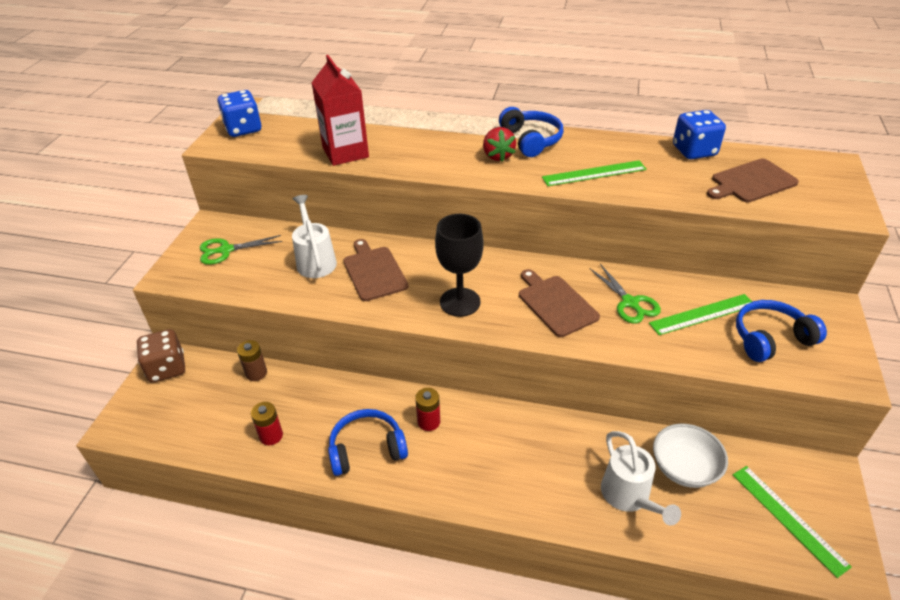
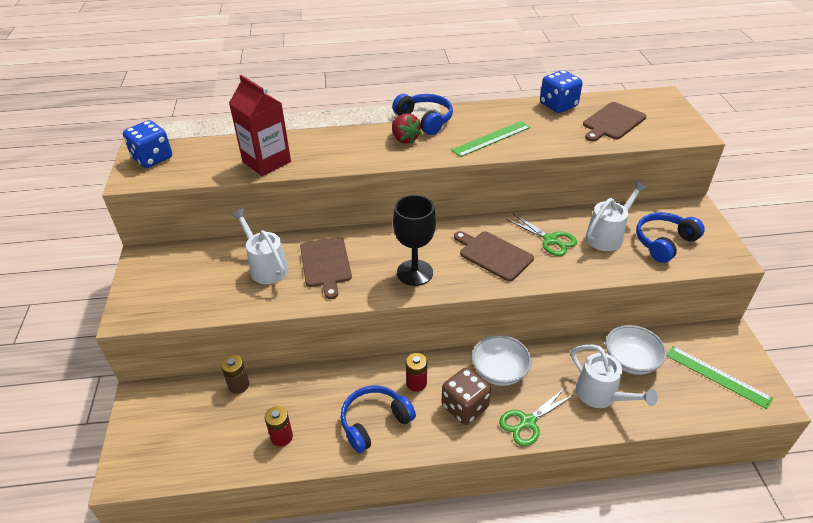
camera: 20 degrees left, 0 degrees up
brown dice [137,329,185,383] -> brown dice moved to [442,367,491,425]
green scissors [200,235,282,265] -> green scissors moved to [499,389,574,446]
brown cutting board [343,239,409,301] -> brown cutting board turned 150 degrees counterclockwise [300,237,352,299]
green ruler [649,294,752,335] -> white watering can [586,181,648,251]
none -> white bowl [472,335,532,386]

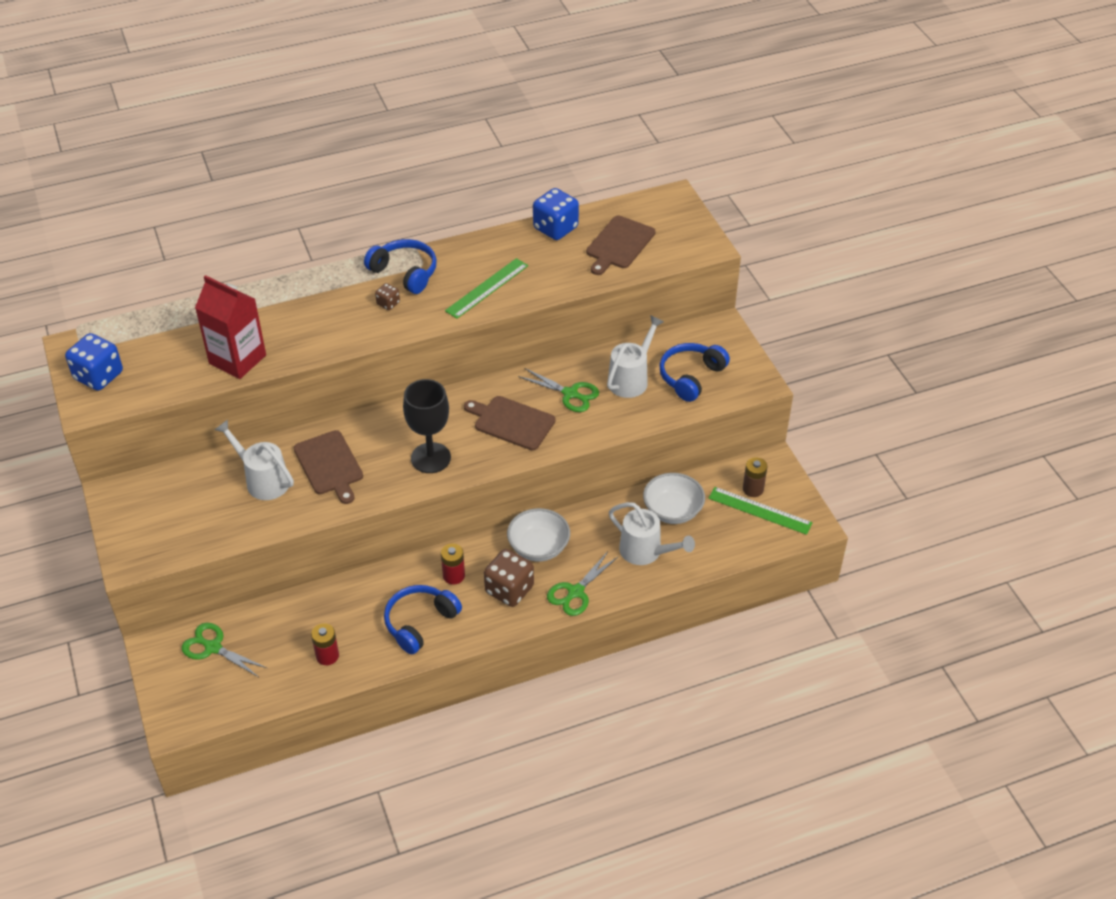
camera: 15 degrees left, 5 degrees up
brown battery [221,355,249,394] -> brown battery moved to [743,457,767,497]
red strawberry [392,113,422,144] -> brown dice [375,283,400,310]
none -> green scissors [181,623,267,677]

